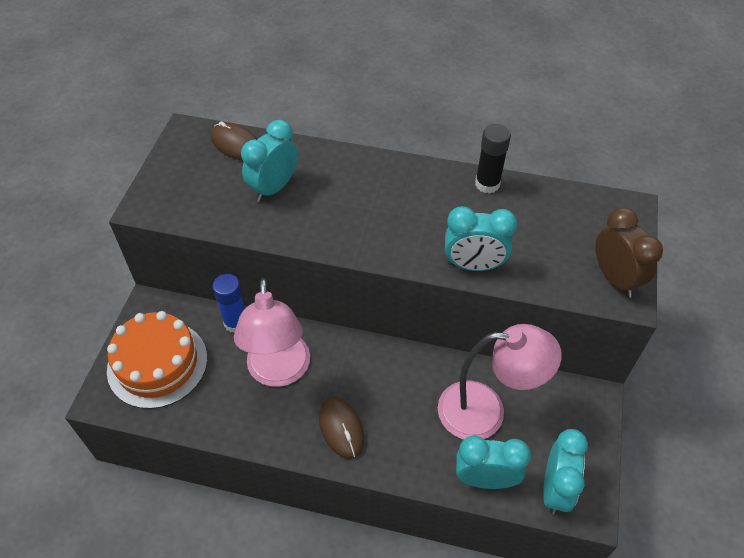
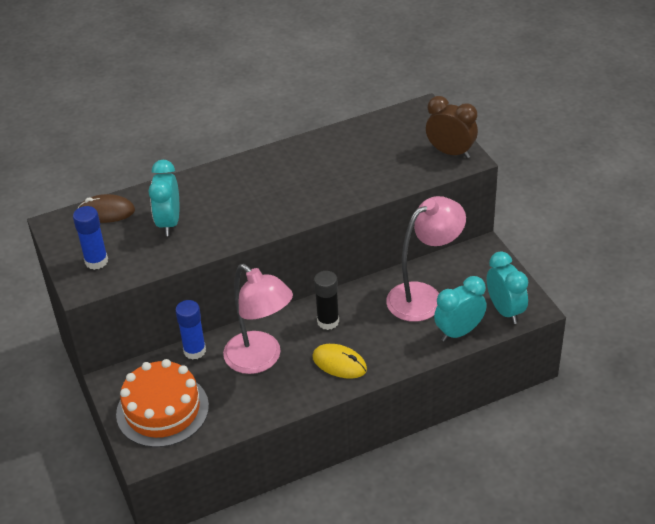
camera: 35 degrees left, 10 degrees down
brown mouse [319,397,364,459] -> yellow mouse [312,344,367,379]
turquoise clock [445,206,517,271] -> none
black glue stick [475,124,511,194] -> black glue stick moved to [314,271,339,330]
none -> blue glue stick [73,206,108,270]

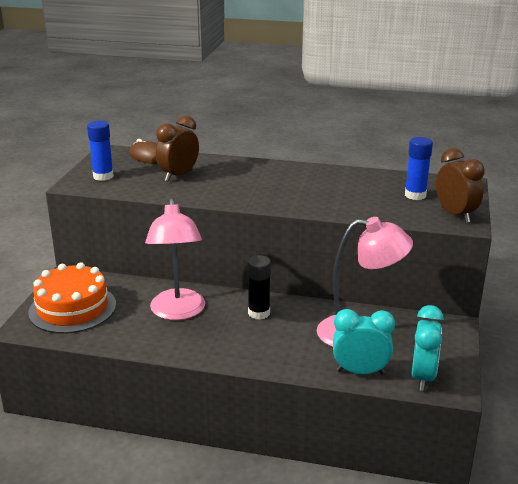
camera: 35 degrees right, 15 degrees down
turquoise clock [149,160,179,236] -> brown clock [156,115,199,182]
blue glue stick [175,300,206,359] -> blue glue stick moved to [405,137,433,200]
yellow mouse [312,344,367,379] -> none

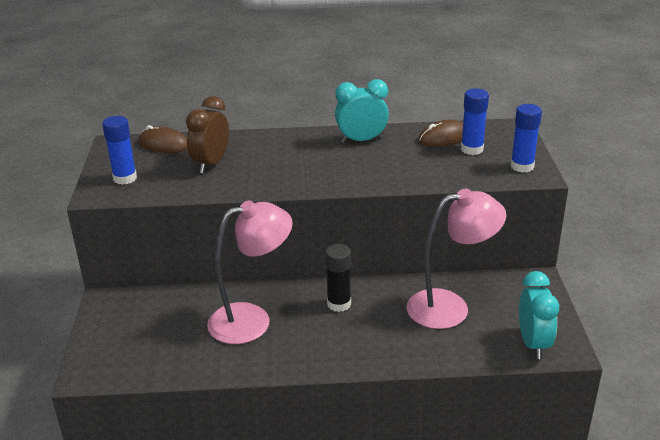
camera: 15 degrees left, 5 degrees up
orange cake [28,262,116,334] -> none
pink lamp [145,198,205,320] -> pink lamp turned 90 degrees counterclockwise [207,200,293,344]
turquoise clock [333,309,395,374] -> turquoise clock moved to [335,79,389,143]
brown clock [436,148,485,223] -> blue glue stick [510,104,542,173]
none -> brown mouse [418,120,463,147]

